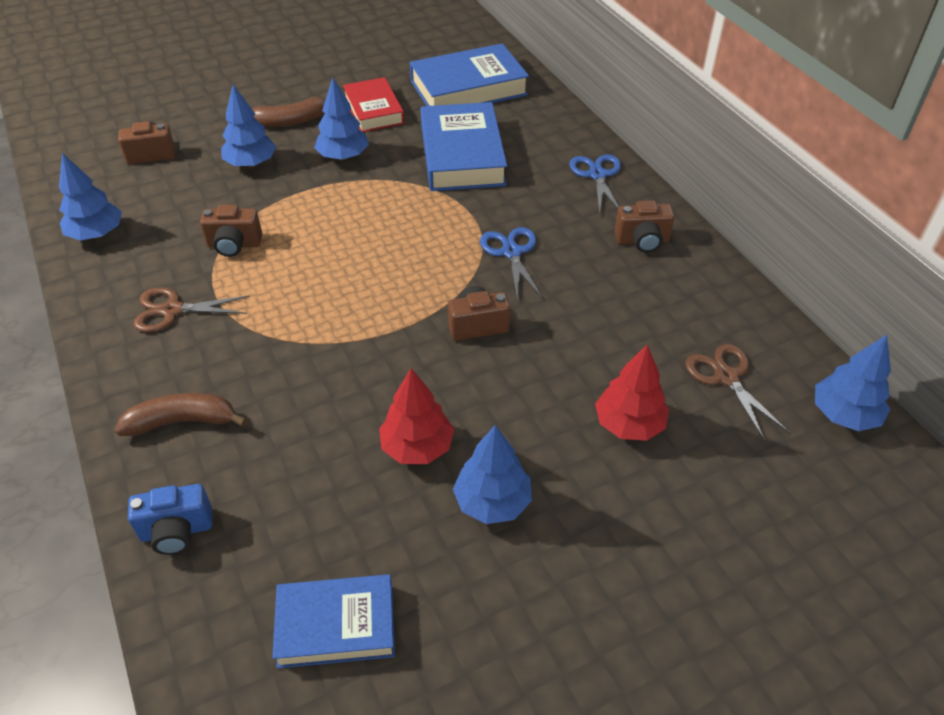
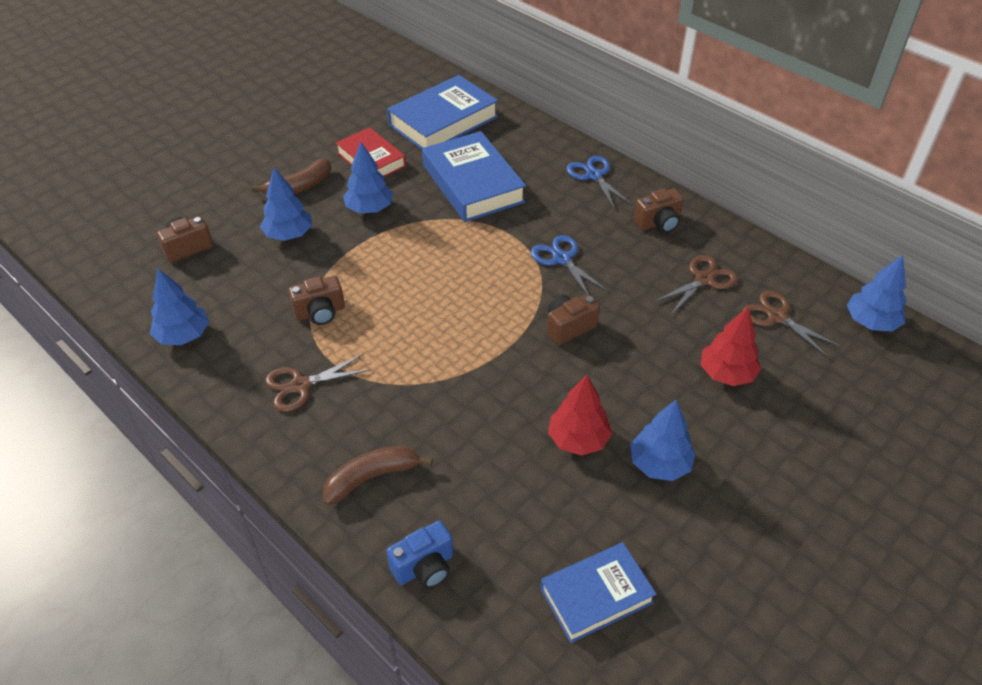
camera: 20 degrees left, 0 degrees up
none -> brown scissors [654,255,738,315]

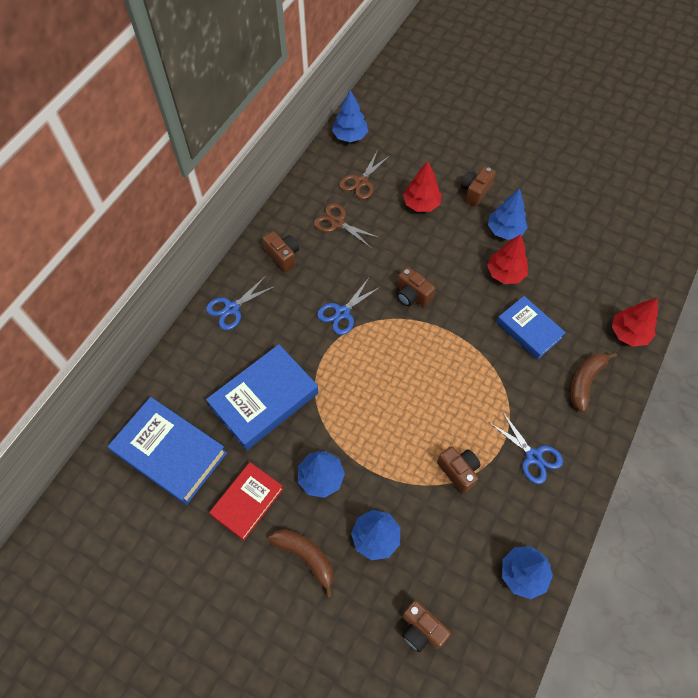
camera: 105 degrees left, 15 degrees up
brown scissors [265,354,371,412] -> blue scissors [490,411,563,484]
brown banana [323,446,433,505] -> brown banana turned 75 degrees clockwise [571,352,617,412]
blue camera [386,520,453,589] -> red tree [612,298,658,347]
blue book [540,542,656,643] -> blue book moved to [497,296,566,360]
none -> brown camera [461,166,496,206]

